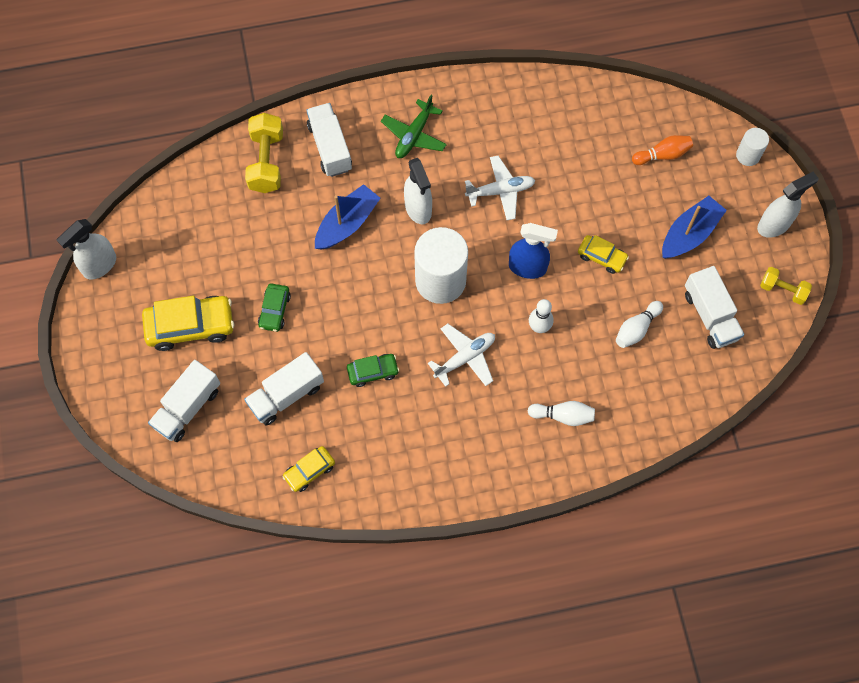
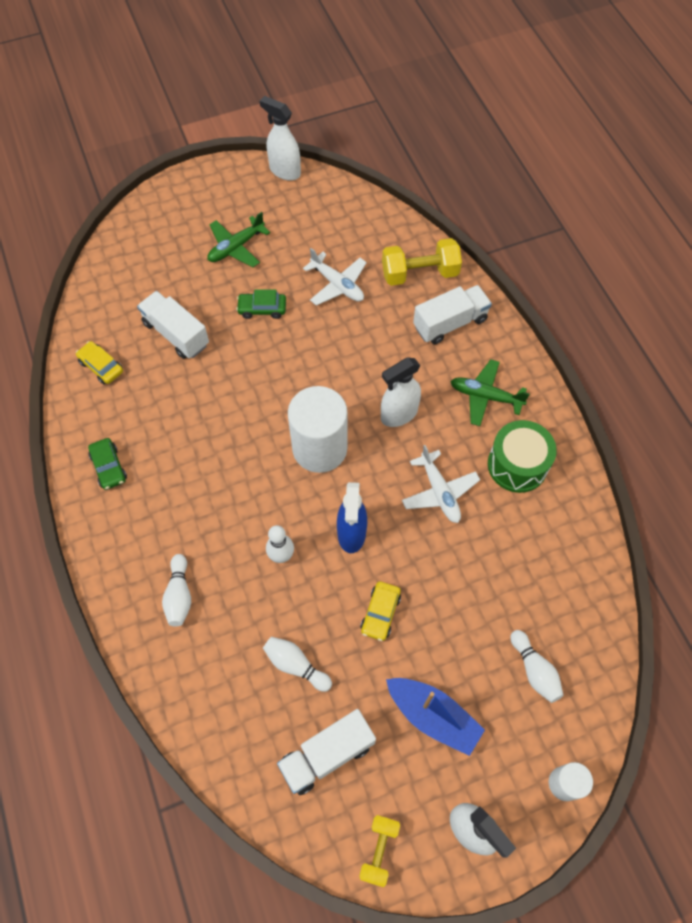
camera: 80 degrees right, 5 degrees down
yellow car [142,296,234,351] -> green plane [207,212,270,267]
white truck [148,360,220,442] -> none
blue boat [315,184,381,250] -> none
green car [347,354,399,387] -> green car moved to [88,438,127,490]
white plane [428,324,495,387] -> white plane moved to [303,248,367,306]
orange bowling pin [632,135,693,165] -> white bowling pin [510,630,564,703]
none -> green drum [488,420,557,493]

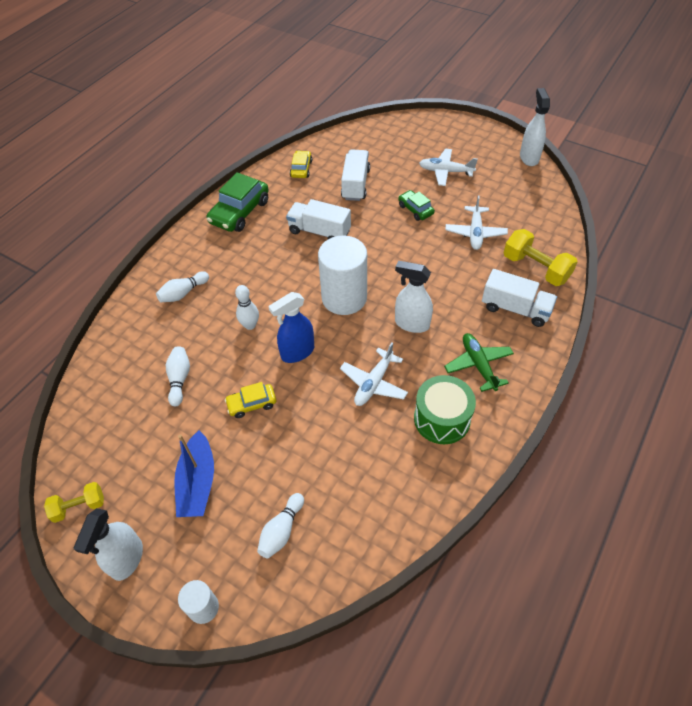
camera: 55 degrees right, 10 degrees down
green car [88,438,127,490] -> green car [207,172,269,232], size x1.80
green plane [207,212,270,267] -> white plane [419,149,478,186]
white truck [277,709,376,795] -> white truck moved to [286,199,351,239]

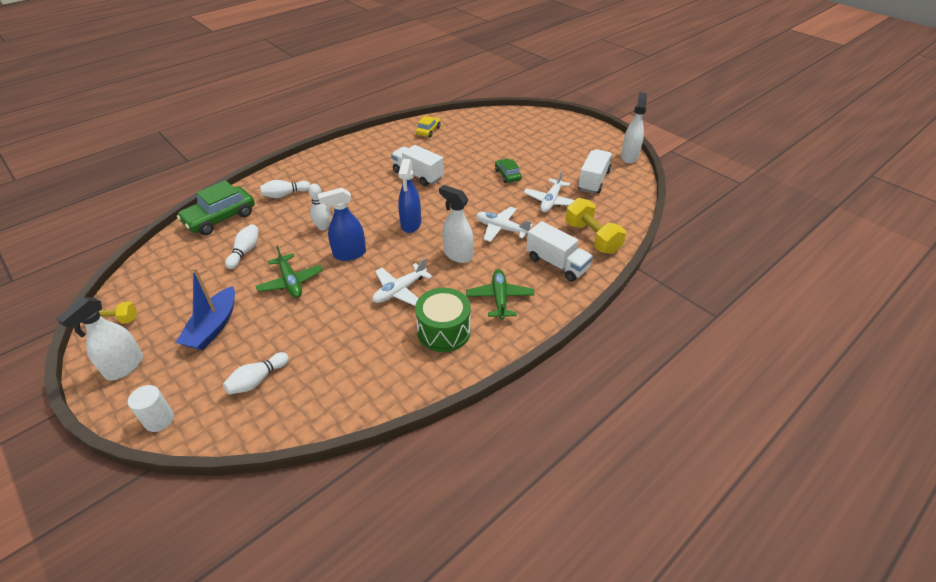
camera: 15 degrees right, 10 degrees down
green car [207,172,269,232] -> green car moved to [177,180,255,235]
yellow car [225,382,276,418] -> green plane [256,245,323,298]
white cylinder [318,236,367,315] -> blue spray bottle [398,159,421,233]
white truck [341,149,370,201] -> white truck moved to [578,149,612,193]
white plane [419,149,478,186] -> white plane moved to [476,207,533,242]

